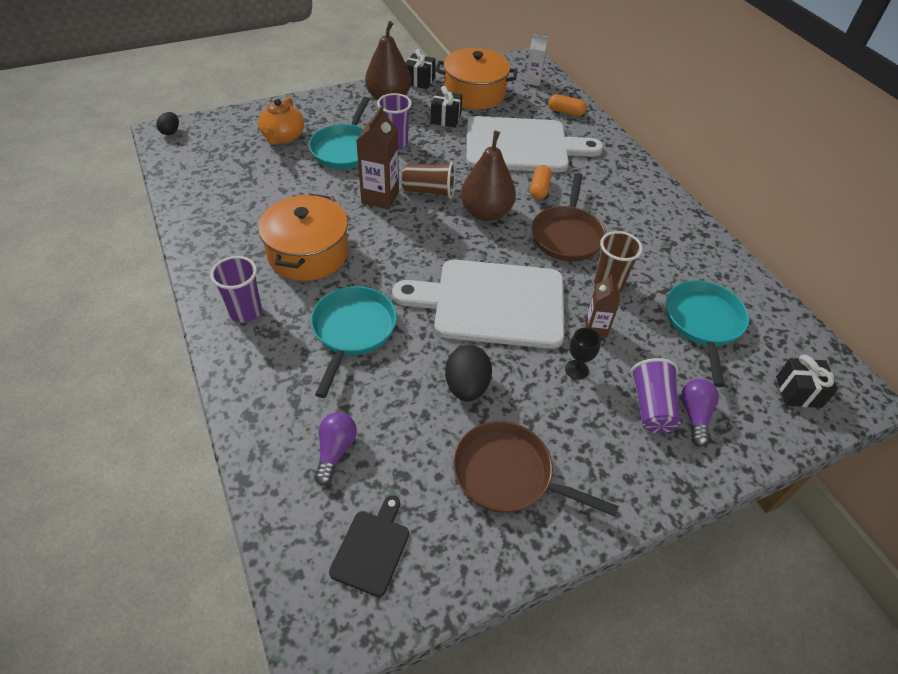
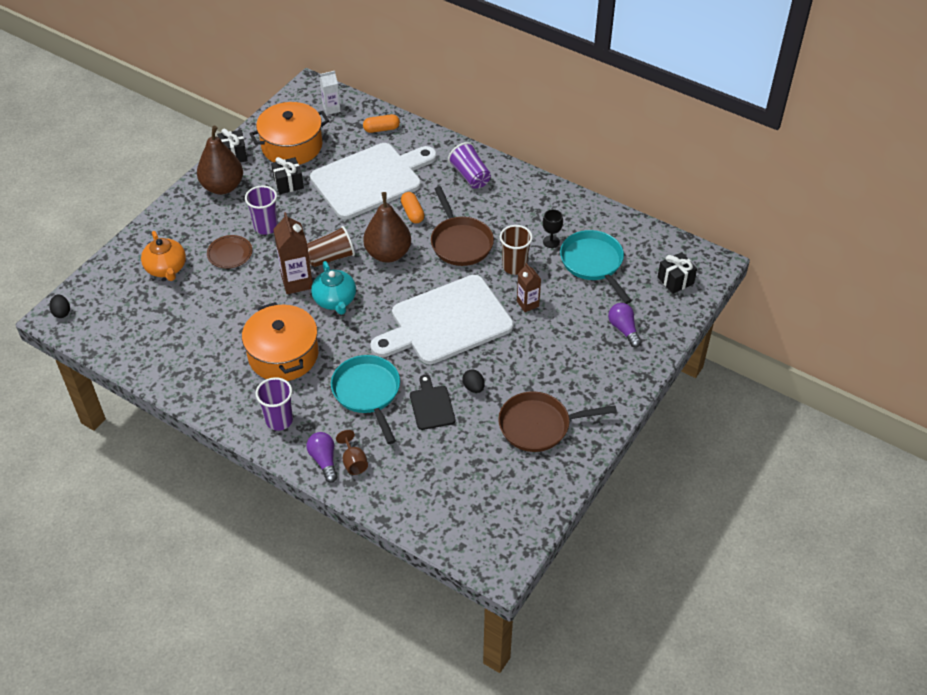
camera: 30 degrees left, 0 degrees up
turquoise pan [309,97,370,169] -> brown plate [207,235,252,269]
purple light bulb [315,412,357,486] -> purple light bulb moved to [306,432,337,483]
black cutting board [329,495,409,597] -> black cutting board moved to [410,375,455,430]
black egg [445,345,492,402] -> black egg [462,369,485,393], size x0.58
black goblet [565,328,601,380] -> black goblet moved to [543,209,563,248]
purple cup [630,358,681,433] -> purple cup moved to [448,142,491,189]
none -> turquoise teapot [311,261,356,315]
none -> brown goblet [336,430,368,475]

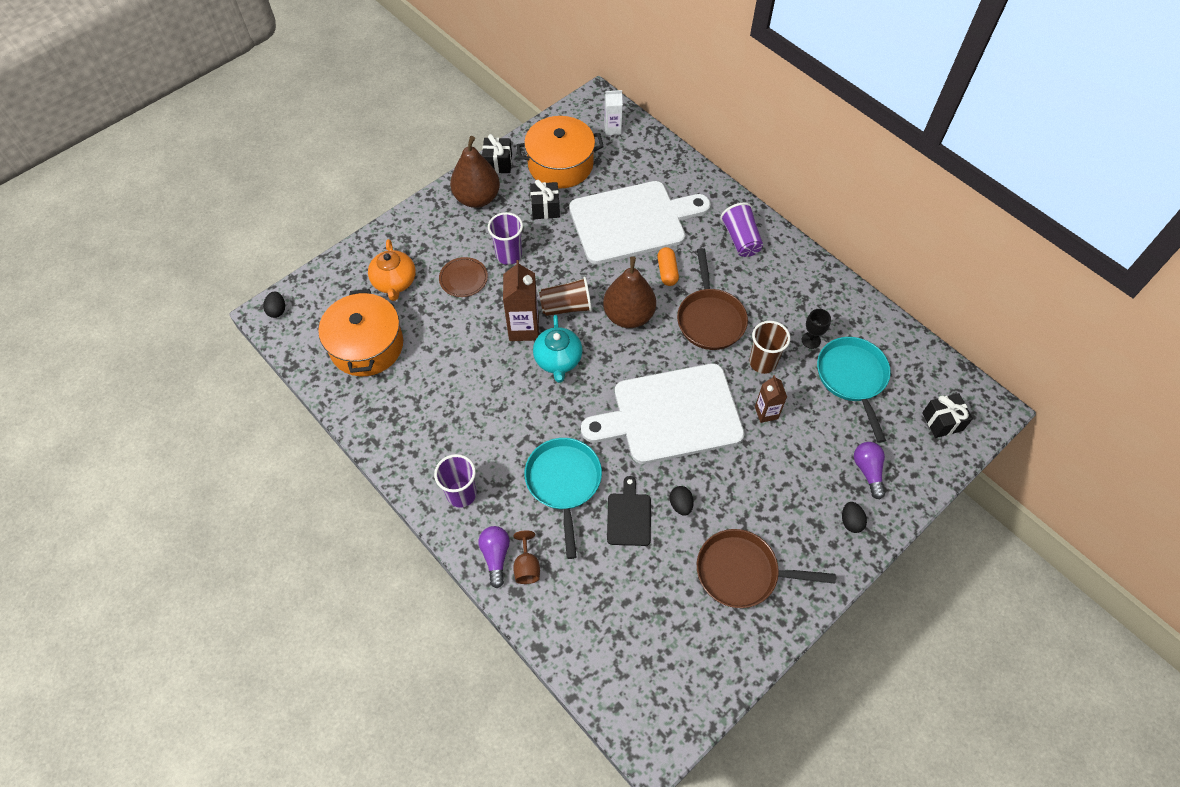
camera: 15 degrees right, 10 degrees up
orange pot [242,302,318,381] -> orange pot moved to [318,289,403,376]
orange capsule [363,114,400,133] -> none
none -> black egg [842,502,867,533]

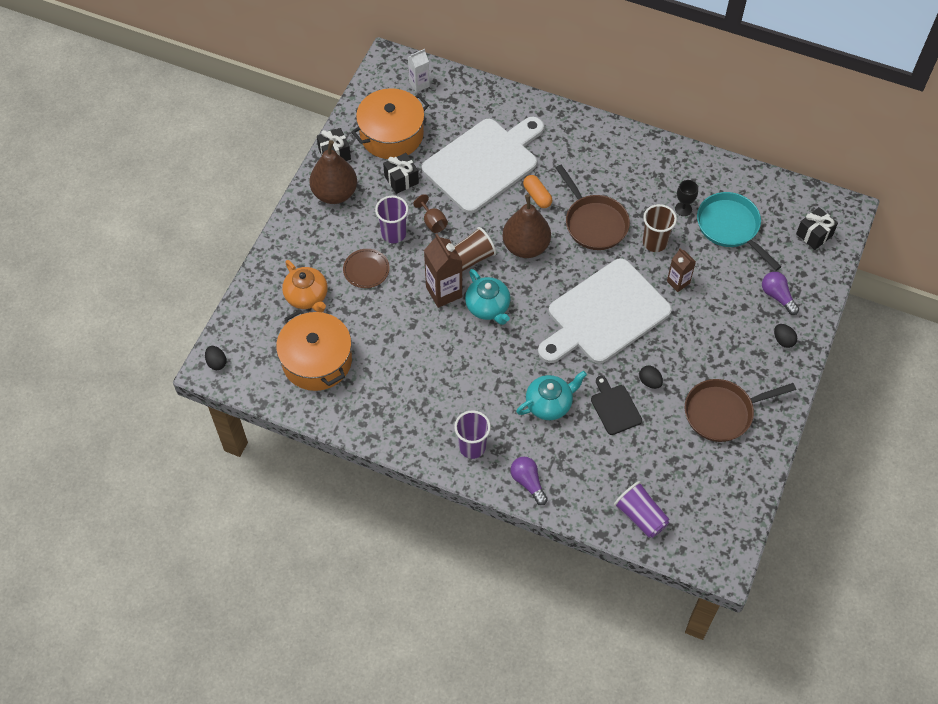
camera: 25 degrees left, 0 degrees up
brown goblet [513,530,540,584] -> brown goblet moved to [413,194,448,233]
turquoise pan [524,438,602,559] -> turquoise teapot [516,371,587,420]
purple cup [720,203,763,257] -> purple cup moved to [614,481,669,538]

